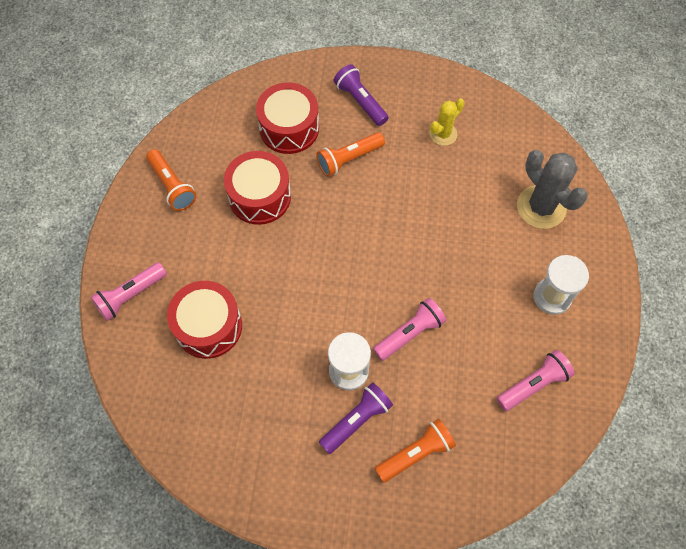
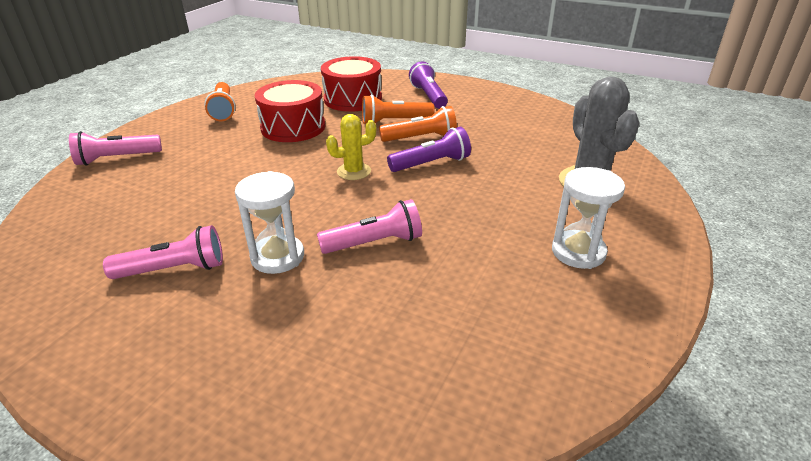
camera: 20 degrees right, 30 degrees down
red drum [167,281,242,359] -> none
purple flashlight [319,382,393,454] -> purple flashlight moved to [387,127,471,172]
orange flashlight [375,419,456,483] -> orange flashlight moved to [379,106,457,142]
yellow cactus [429,98,465,146] -> yellow cactus moved to [326,114,376,180]
pink flashlight [497,350,575,411] -> pink flashlight moved to [103,225,223,279]

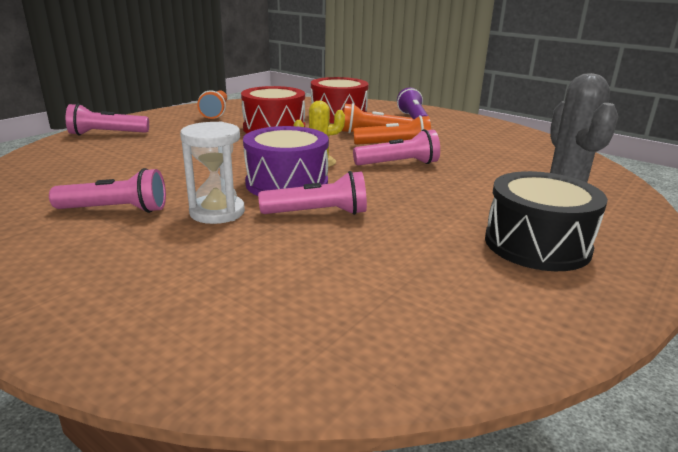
camera: 10 degrees right, 10 degrees down
purple flashlight [387,127,471,172] -> pink flashlight [353,129,440,165]
white hourglass [552,167,625,269] -> black drum [485,171,608,271]
none -> purple drum [243,126,329,196]

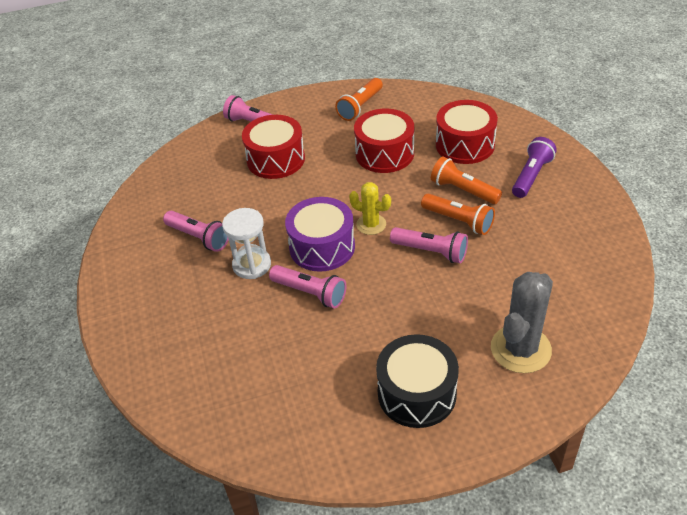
camera: 40 degrees right, 20 degrees up
none -> red drum [242,115,305,179]

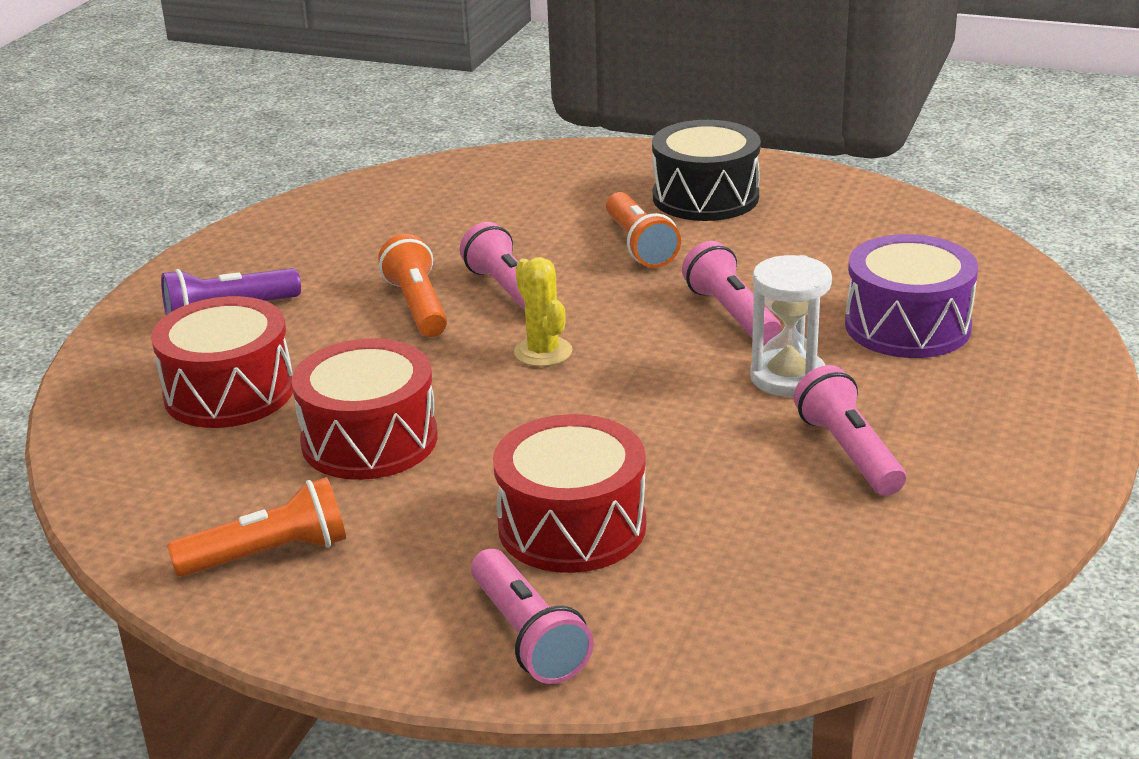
camera: 145 degrees left, 15 degrees down
purple drum [285,197,355,272] -> purple drum moved to [845,234,978,358]
orange flashlight [431,156,502,204] -> orange flashlight moved to [606,192,681,268]
grey cactus [491,272,553,373] -> none

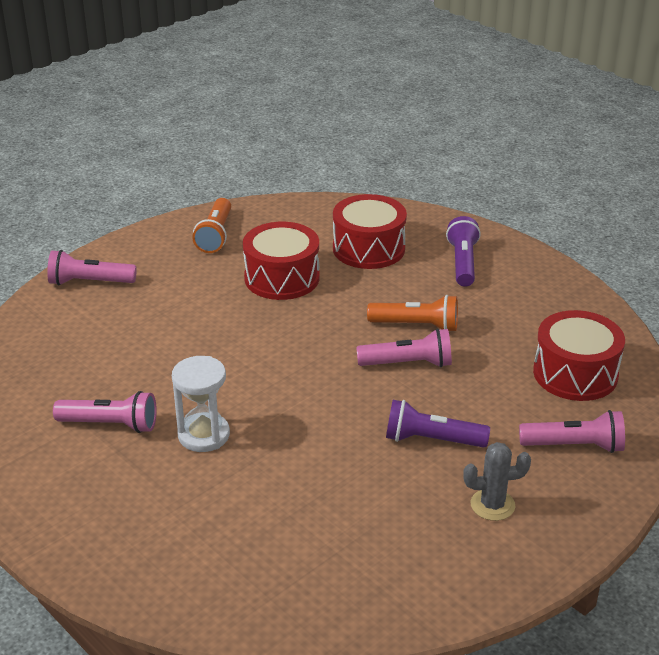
camera: 115 degrees right, 5 degrees up
red drum [493,414,646,573] -> red drum moved to [533,310,625,401]
yellow cactus [514,257,572,367] -> none
orange flashlight [606,192,681,268] -> purple flashlight [386,400,490,448]
black drum [652,120,761,221] -> grey cactus [463,442,531,521]
pink flashlight [682,241,781,345] -> pink flashlight moved to [519,410,625,453]
purple drum [845,234,978,358] -> none

